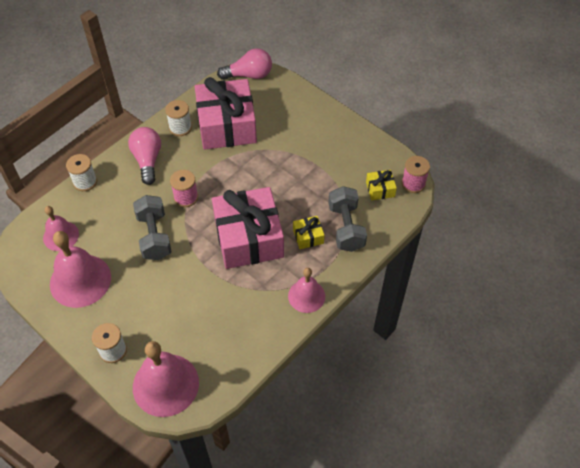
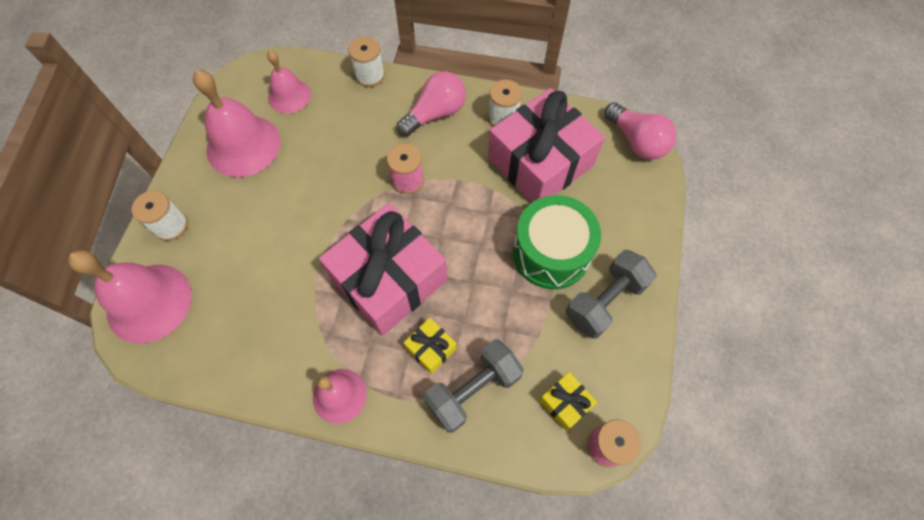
camera: 60 degrees right, 10 degrees up
grey dumbbell [133,195,172,260] -> grey dumbbell moved to [566,250,656,339]
none -> green drum [513,195,601,289]

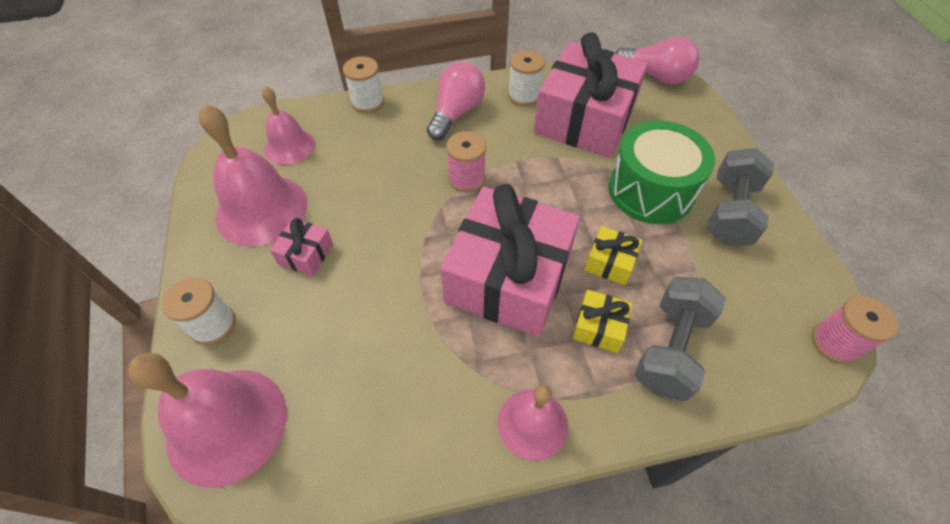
camera: 25 degrees left, 10 degrees down
yellow gift [539,372,597,430] -> yellow gift moved to [584,226,642,285]
none -> pink gift [270,218,333,276]

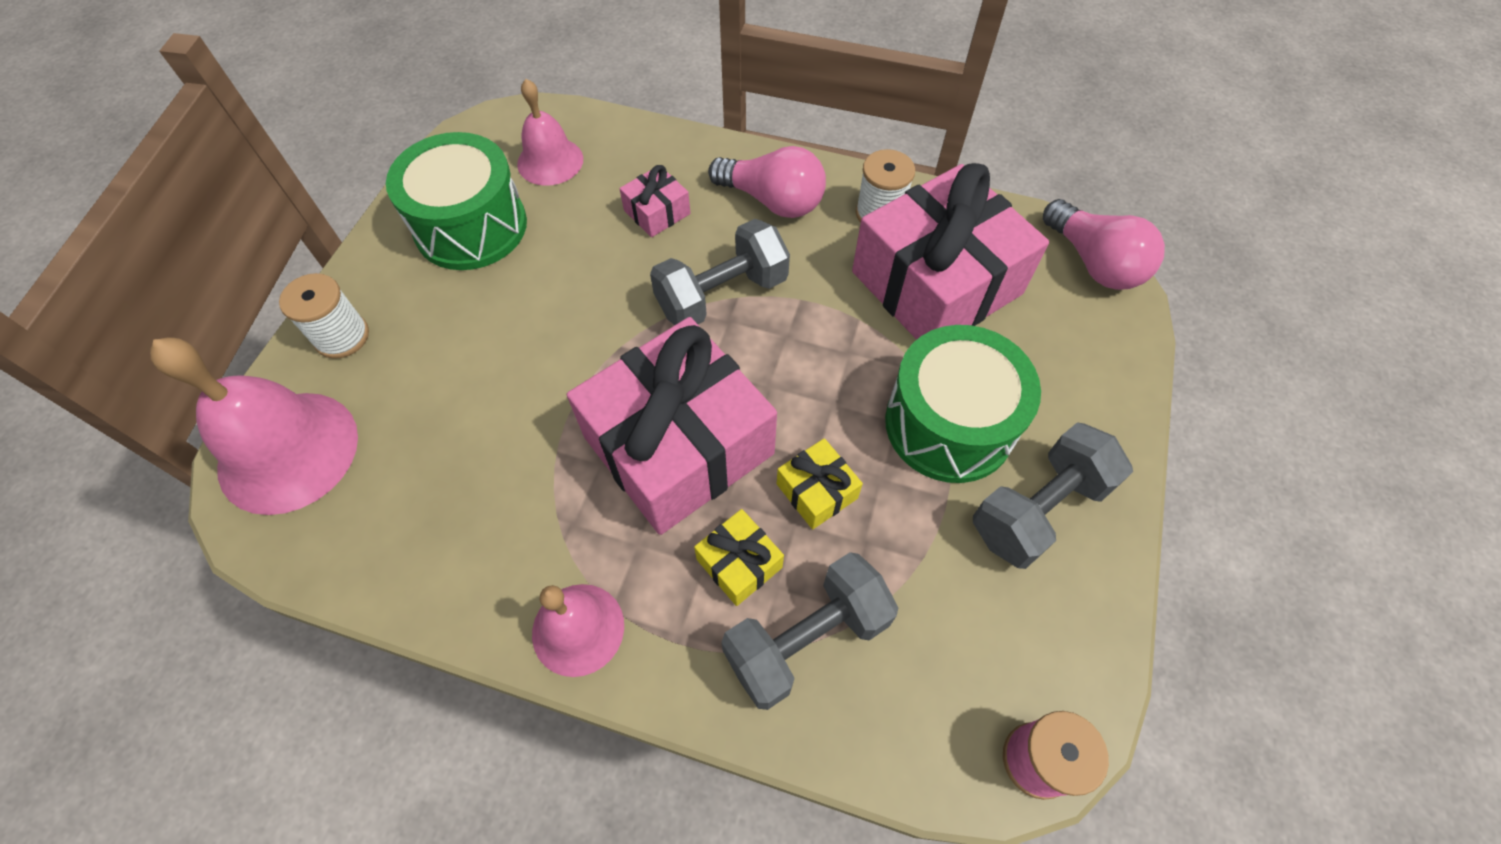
camera: 30 degrees right, 5 degrees up
pink bell [199,104,307,246] -> green drum [386,132,527,270]
pink gift [270,218,333,276] -> pink gift moved to [620,165,690,237]
white spool [343,56,384,113] -> none
pink light bulb [427,62,485,140] -> pink light bulb turned 60 degrees clockwise [708,146,826,218]
pink spool [446,131,486,192] -> grey dumbbell [650,219,790,325]

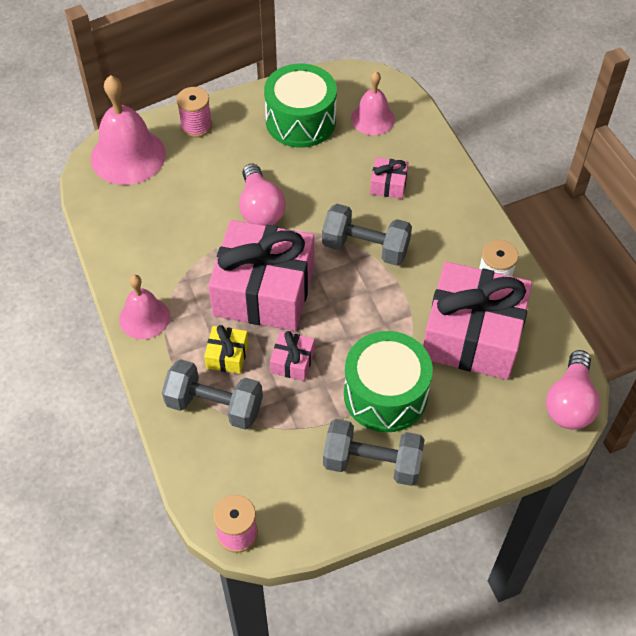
camera: 50 degrees right, 5 degrees down
white spool [279,273,369,359] -> pink spool [177,87,212,138]
pink light bulb [708,146,826,218] -> pink light bulb moved to [239,164,286,226]
yellow gift [777,438,863,529] -> pink gift [270,331,315,381]

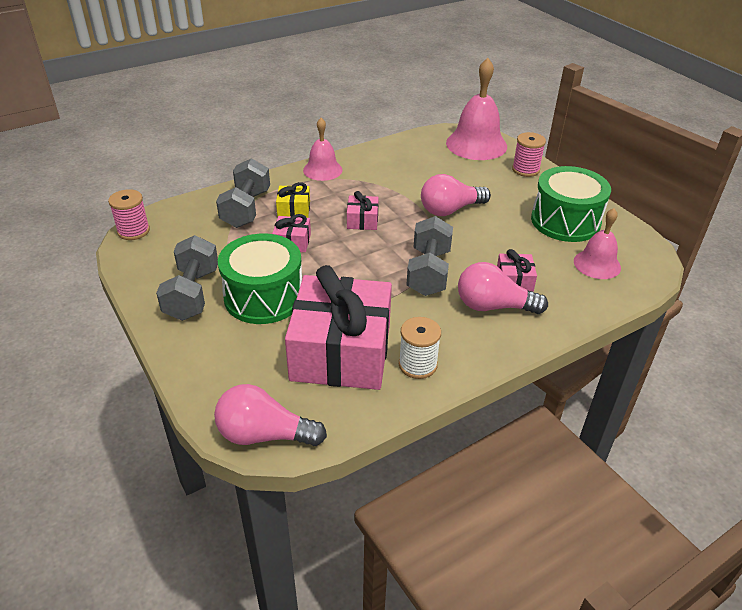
camera: 80 degrees right, 15 degrees down
pink gift [208,220,314,331] -> pink gift [347,191,379,230], size x0.42
none -> pink light bulb [458,262,548,314]

